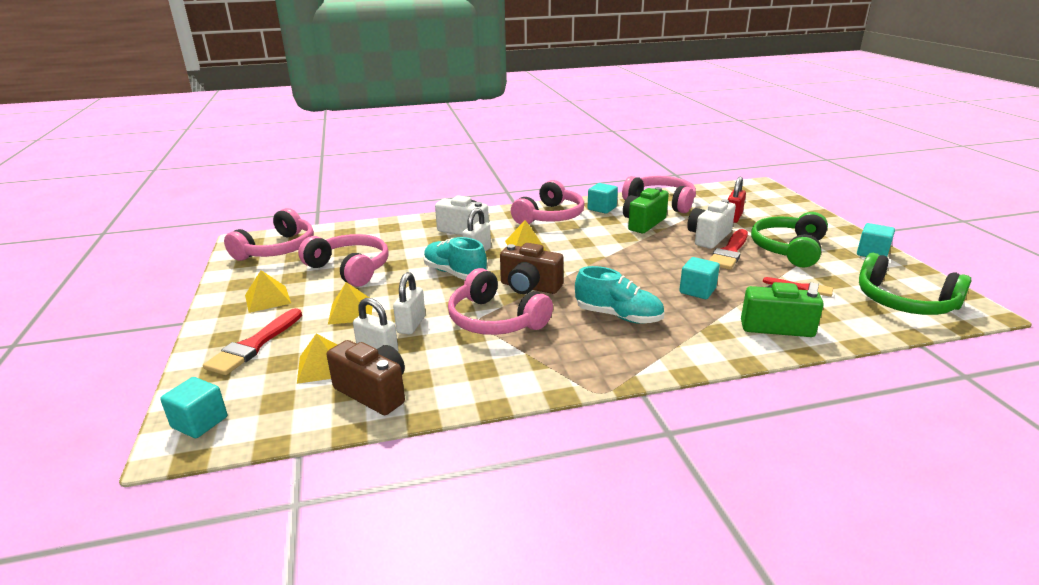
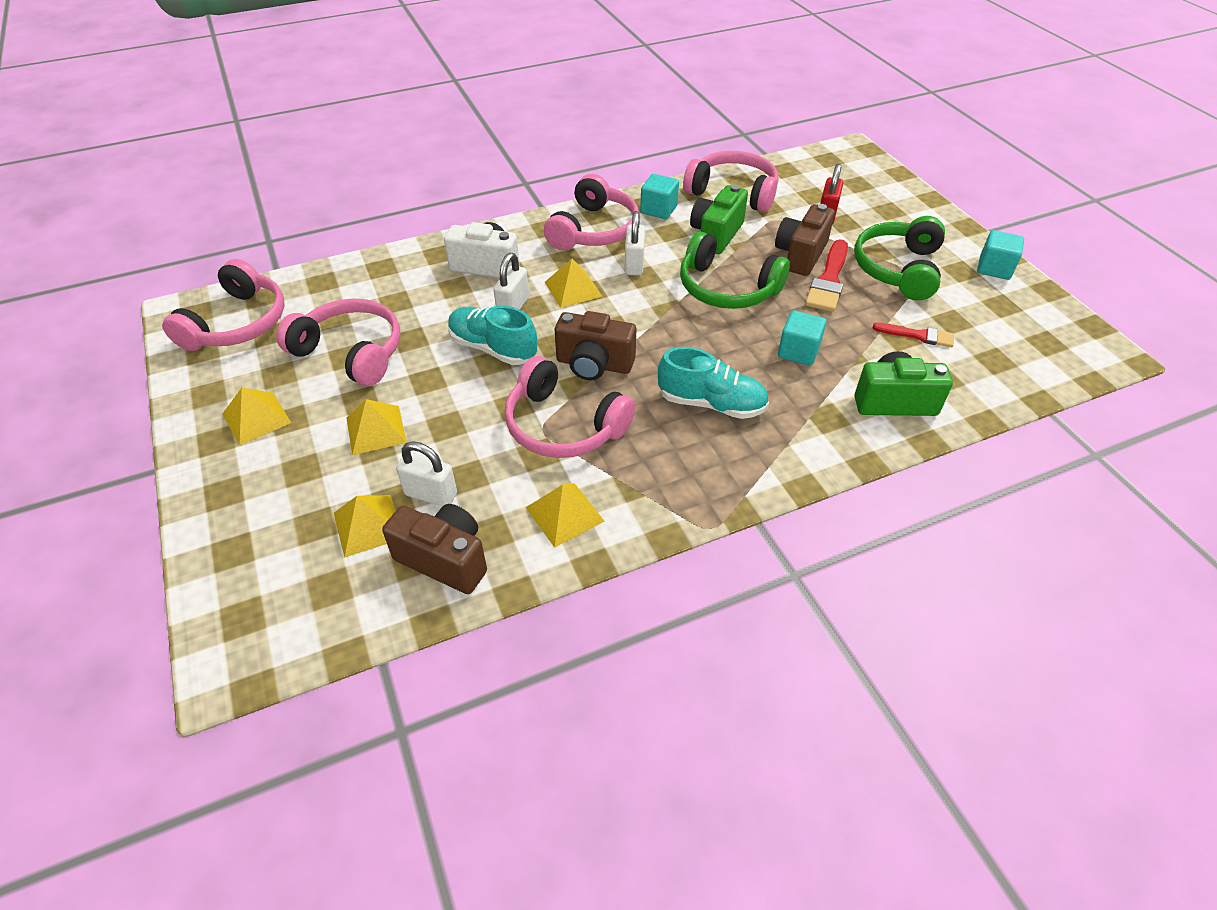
camera: 10 degrees left, 20 degrees up
turquoise cube [160,377,227,438] -> none
red brush [203,308,302,375] -> none
white padlock [393,272,425,335] -> white padlock moved to [625,211,645,275]
white camera [687,199,736,249] -> brown camera [775,204,835,276]
green headphones [859,253,972,315] -> green headphones moved to [680,231,790,309]
none -> yellow pyramid [525,483,604,548]

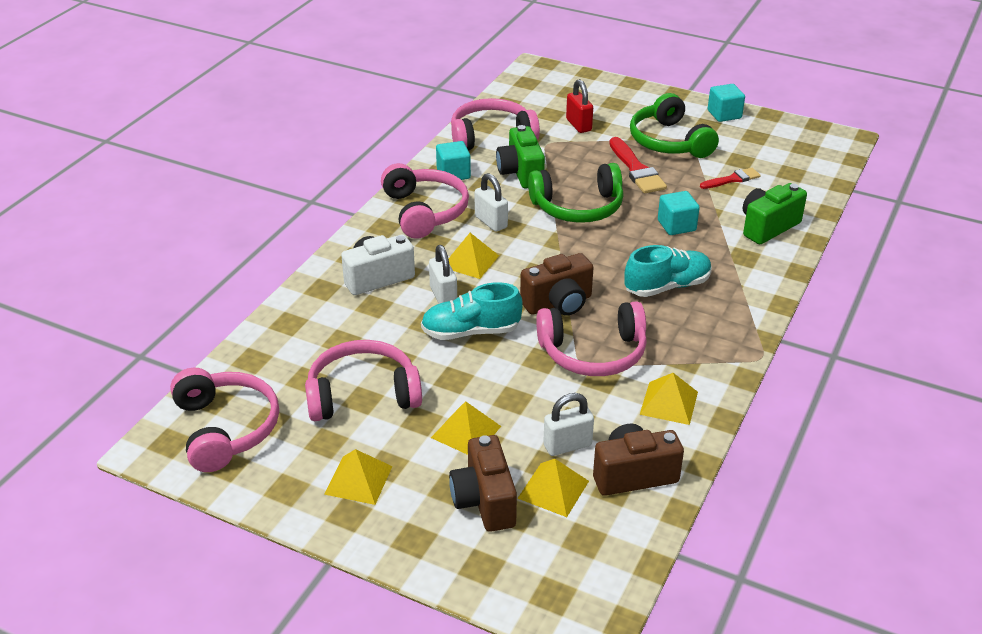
camera: 40 degrees left, 10 degrees down
brown camera [775,204,835,276] -> brown camera moved to [449,435,517,532]

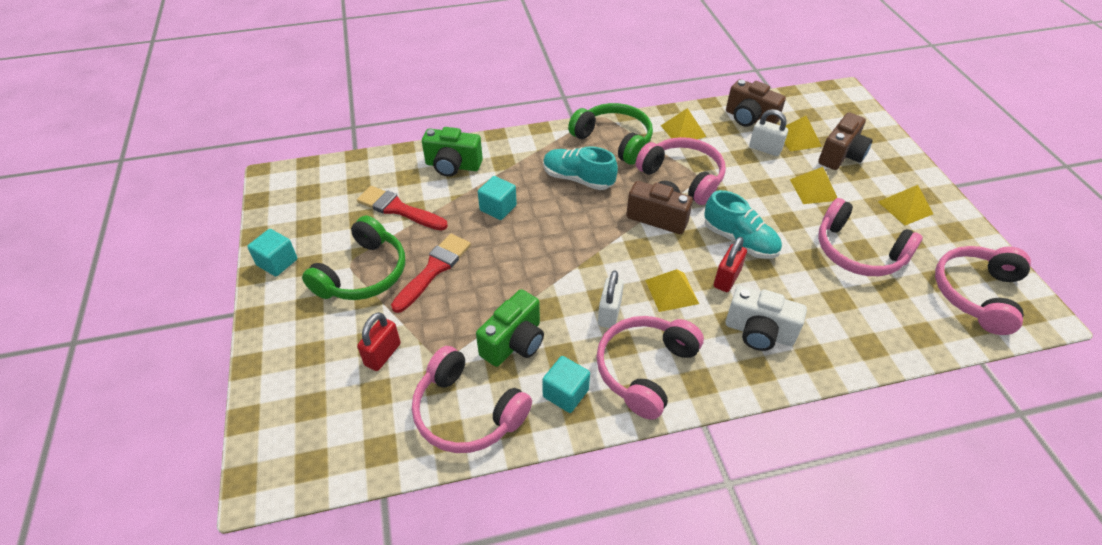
camera: 130 degrees left, 10 degrees up
white padlock [429,245,457,304] -> red padlock [714,237,747,292]
green headphones [528,163,624,223] -> green headphones moved to [568,103,653,165]
red brush [700,168,761,189] -> red brush [357,186,448,231], size x1.60

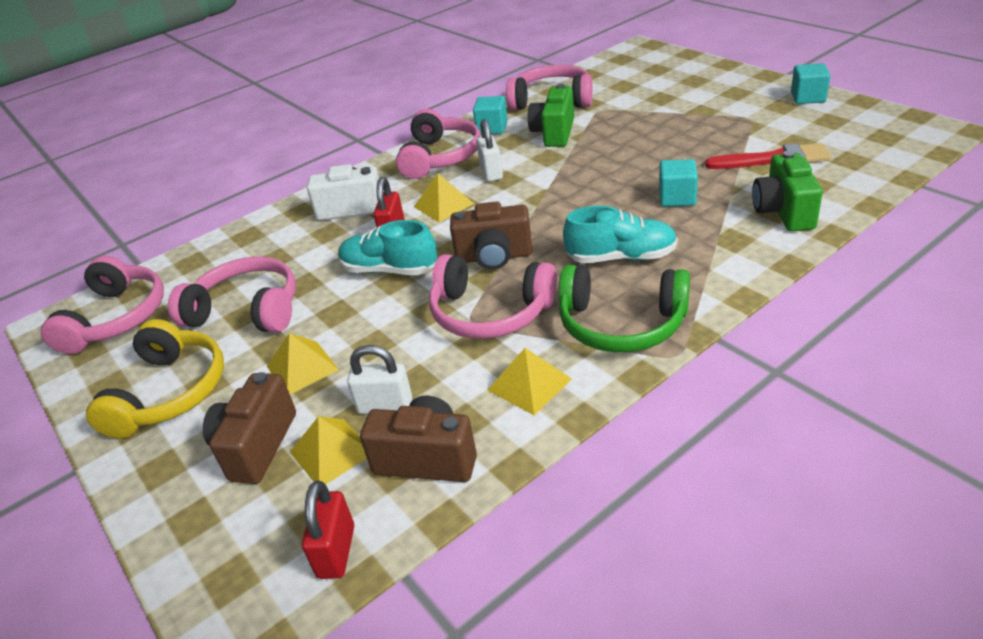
camera: 160 degrees right, 10 degrees down
green headphones [302,216,405,300] -> none
red padlock [357,312,401,371] -> red padlock moved to [302,481,354,579]
red brush [391,234,471,313] -> none
green camera [422,127,483,177] -> green camera turned 75 degrees counterclockwise [752,151,823,232]
yellow pyramid [878,185,933,225] -> yellow headphones [86,319,224,438]

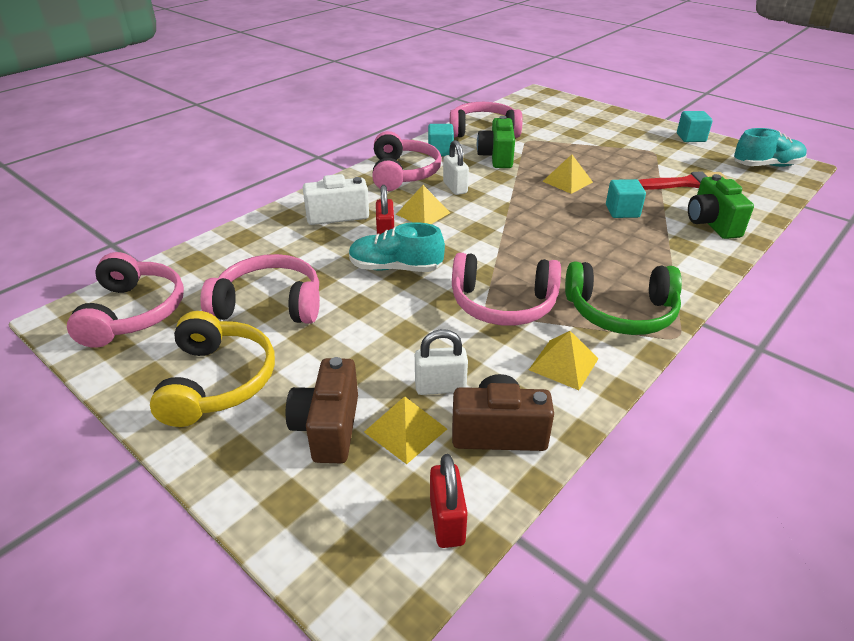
camera: 15 degrees left, 0 degrees up
yellow pyramid [267,333,339,394] -> yellow pyramid moved to [542,154,593,194]
brown camera [450,201,532,269] -> none
turquoise shoe [563,206,678,263] -> turquoise shoe moved to [734,128,807,167]

